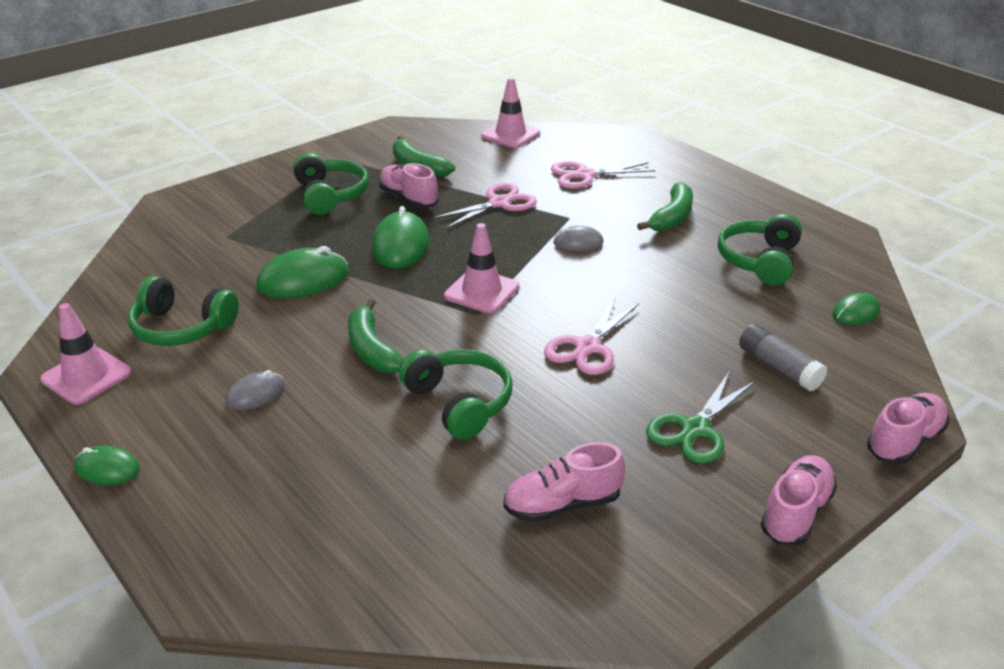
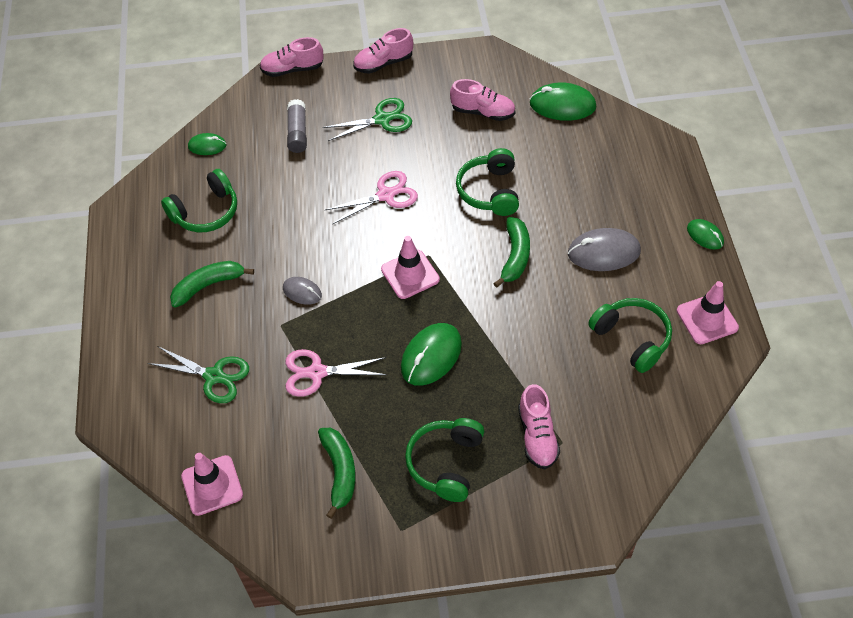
camera: 145 degrees left, 20 degrees up
grey mouse [225,370,285,410] -> grey mouse [568,228,641,271], size x1.74
green mouse [256,246,349,298] -> green mouse moved to [530,82,596,121]
pink shoe [379,163,438,208] -> pink shoe moved to [518,384,560,469]
pink scissors [551,161,656,189] -> green scissors [148,346,249,403]

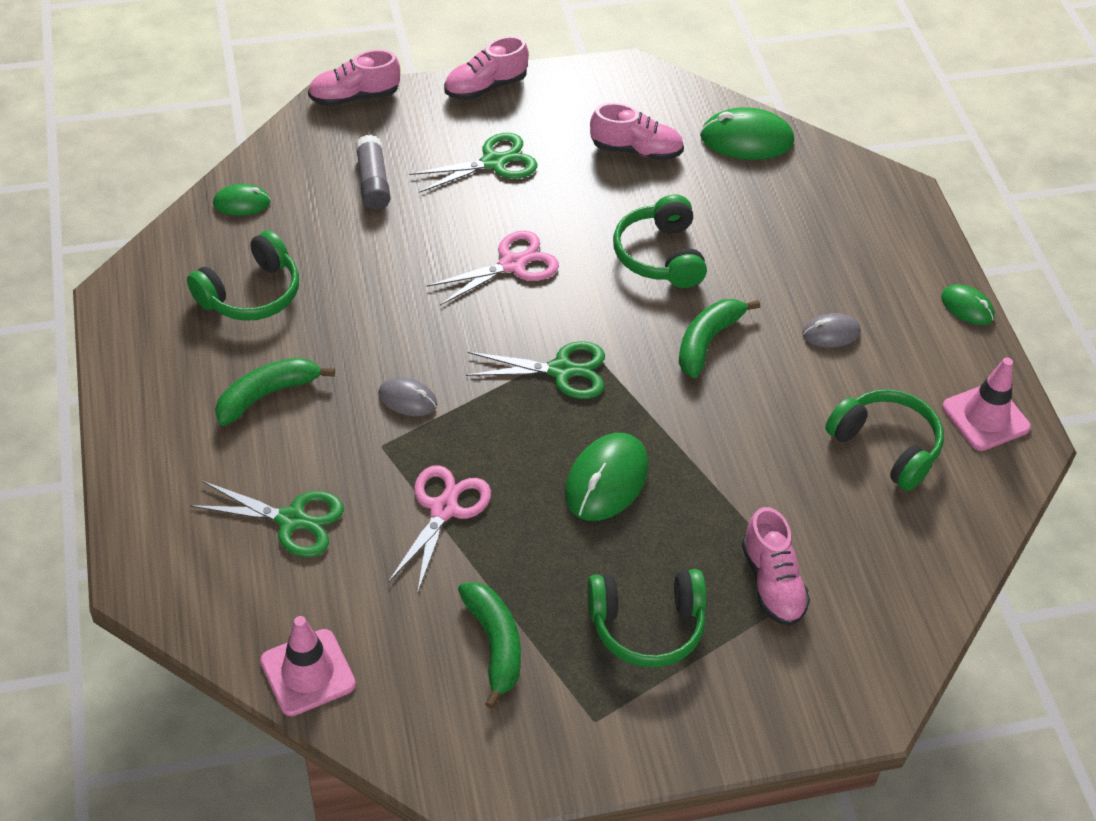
camera: 10 degrees left, 5 degrees down
pink scissors [286,349,387,397] -> pink scissors turned 120 degrees clockwise [388,465,491,594]
pink traffic cone [381,236,440,299] -> green scissors [466,341,605,399]
green headphones [405,418,484,502] -> green headphones turned 105 degrees counterclockwise [587,569,707,667]
green banana [493,217,530,288] -> green banana turned 150 degrees counterclockwise [679,299,760,378]
grey mouse [568,228,641,271] -> grey mouse [803,313,861,348], size x0.57

